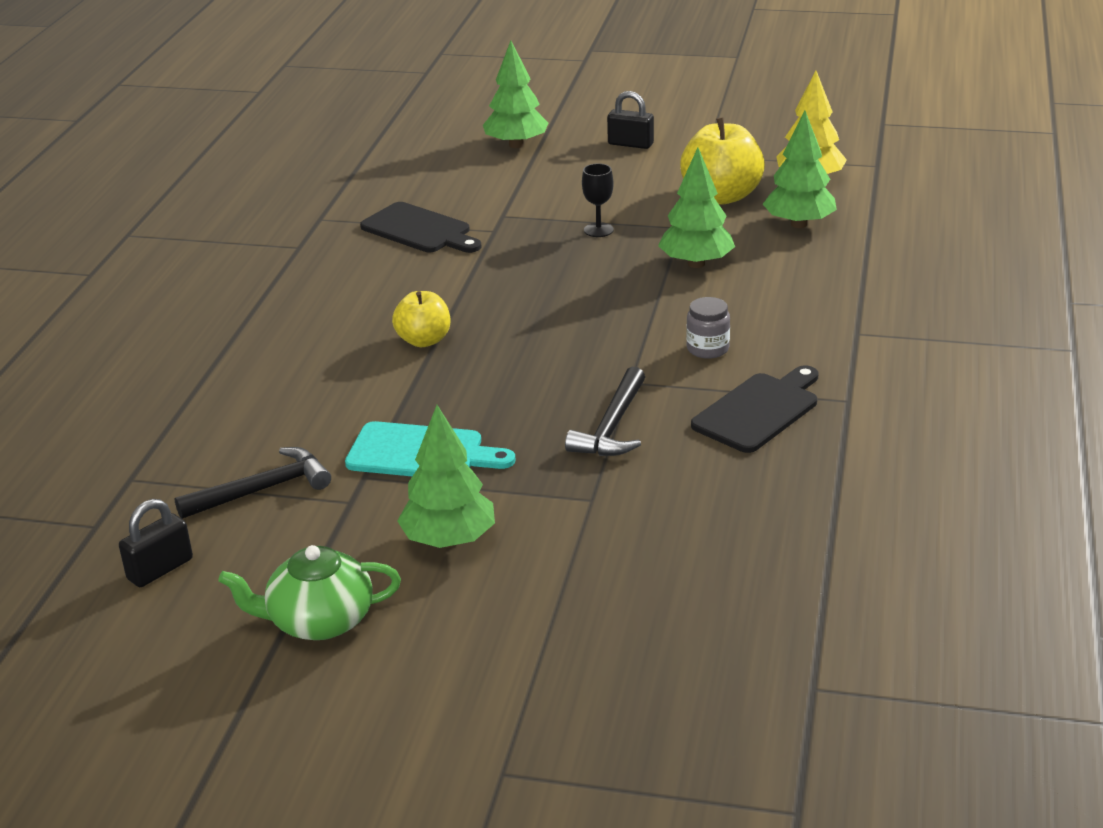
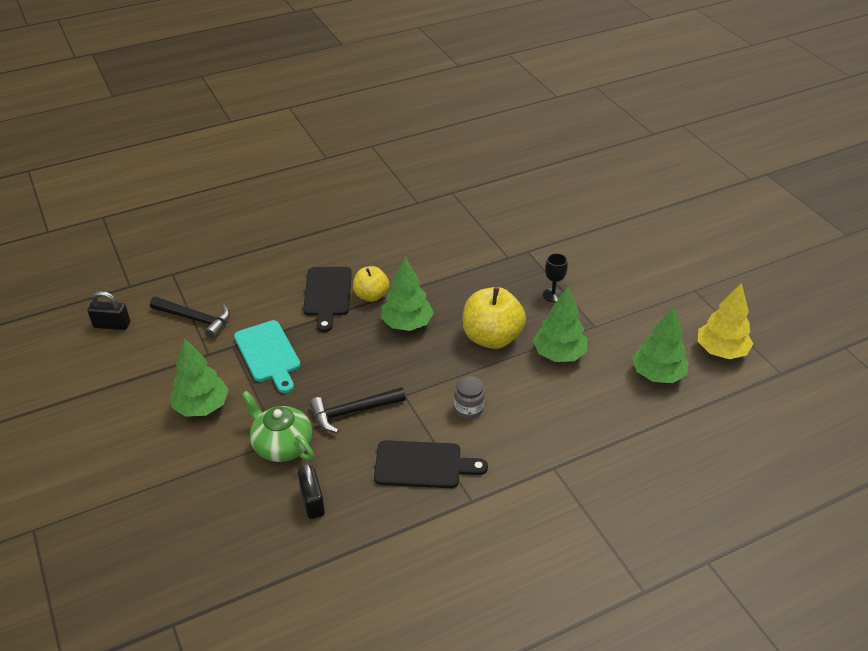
camera: 50 degrees right, 10 degrees up
green teapot [218,545,401,640] -> green teapot moved to [242,391,314,462]
black cutting board [360,202,482,253] -> black cutting board moved to [303,267,352,332]
green tree [483,41,549,148] -> green tree moved to [381,256,434,331]
black padlock [607,91,654,149] -> black padlock moved to [298,463,325,519]
yellow apple [680,117,765,205] -> yellow apple moved to [462,287,526,349]

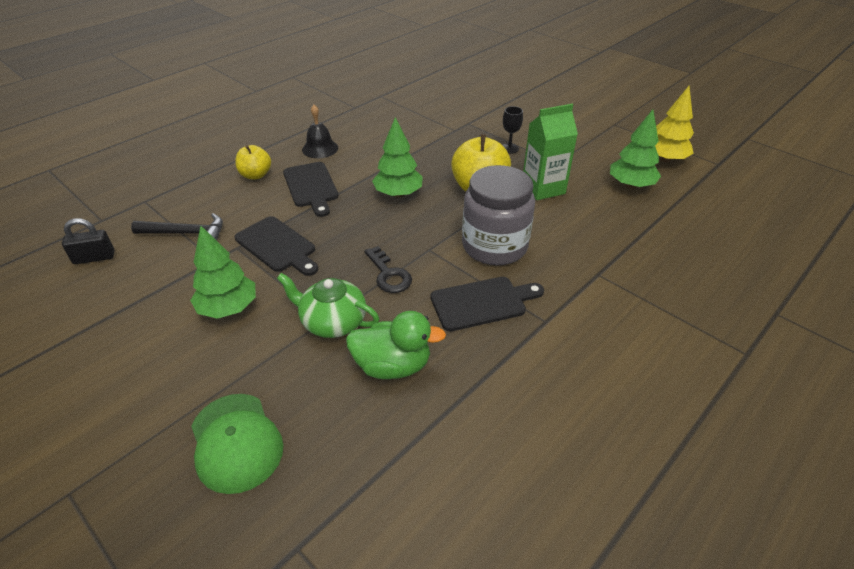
camera: 20 degrees left, 0 degrees up
turquoise cutting board [234,320,301,393] -> black cutting board [235,216,318,276]
black padlock [298,463,325,519] -> green duck [346,311,446,379]
black hammer [310,387,406,433] -> black key [364,246,412,293]
yellow apple [353,266,389,302] -> yellow apple moved to [235,145,271,179]
grey jar [454,376,485,419] -> grey jar [462,165,535,265], size x2.29
green tree [533,287,587,362] -> green carton [523,104,578,200]
none -> green cap [191,394,283,494]
none -> black bell [302,105,338,158]

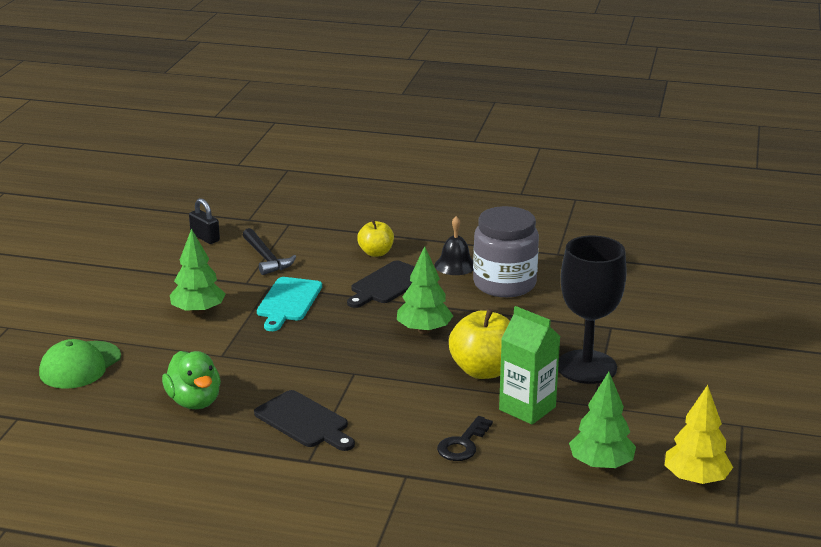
camera: 60 degrees right, 15 degrees down
black cutting board [235,216,318,276] -> turquoise cutting board [257,277,322,331]
green teapot [277,273,379,338] -> none
black key [364,246,412,293] -> black key moved to [437,416,493,461]
grey jar [462,165,535,265] -> grey jar moved to [473,206,539,297]
black goblet [503,106,523,154] -> black goblet [558,236,627,384], size x2.46

